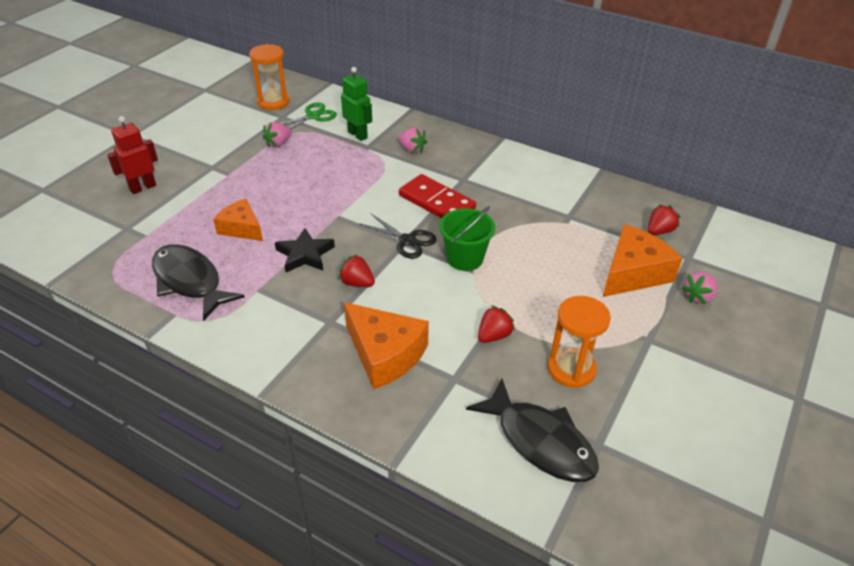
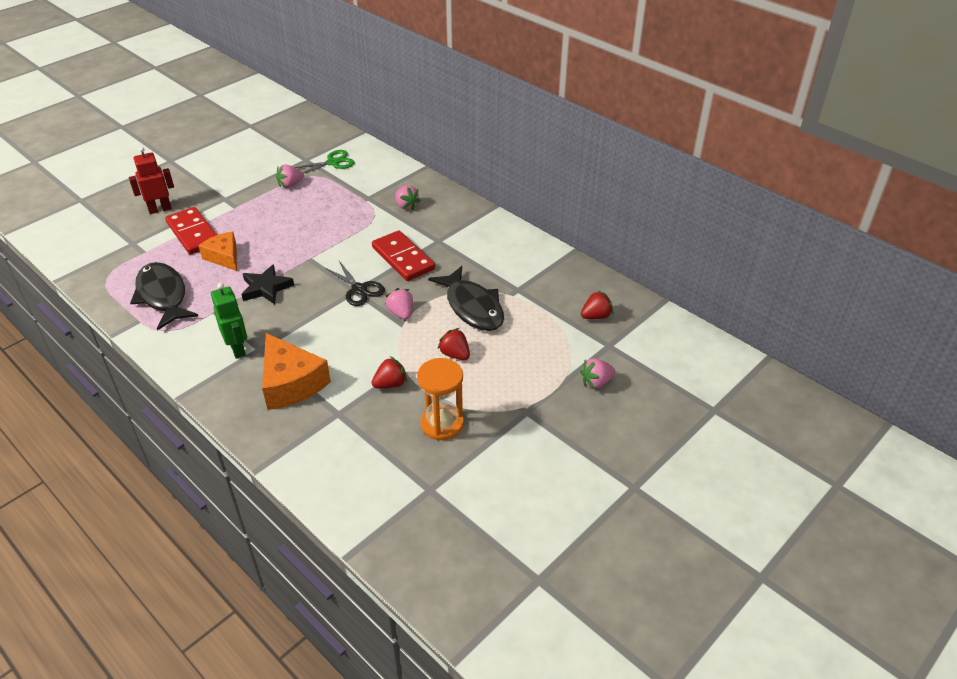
camera: 15 degrees right, 0 degrees up
orange hourglass [249,44,290,110] -> none
red strawberry [338,254,375,287] -> red strawberry moved to [437,328,470,360]
green robot [341,67,372,141] -> green robot moved to [211,282,247,359]
green bucket [439,206,495,271] -> pink strawberry [386,288,413,320]
black fish [466,379,599,482] -> black fish moved to [428,266,504,331]
orange cheese [603,224,683,297] -> none
none -> red domino [165,207,217,255]

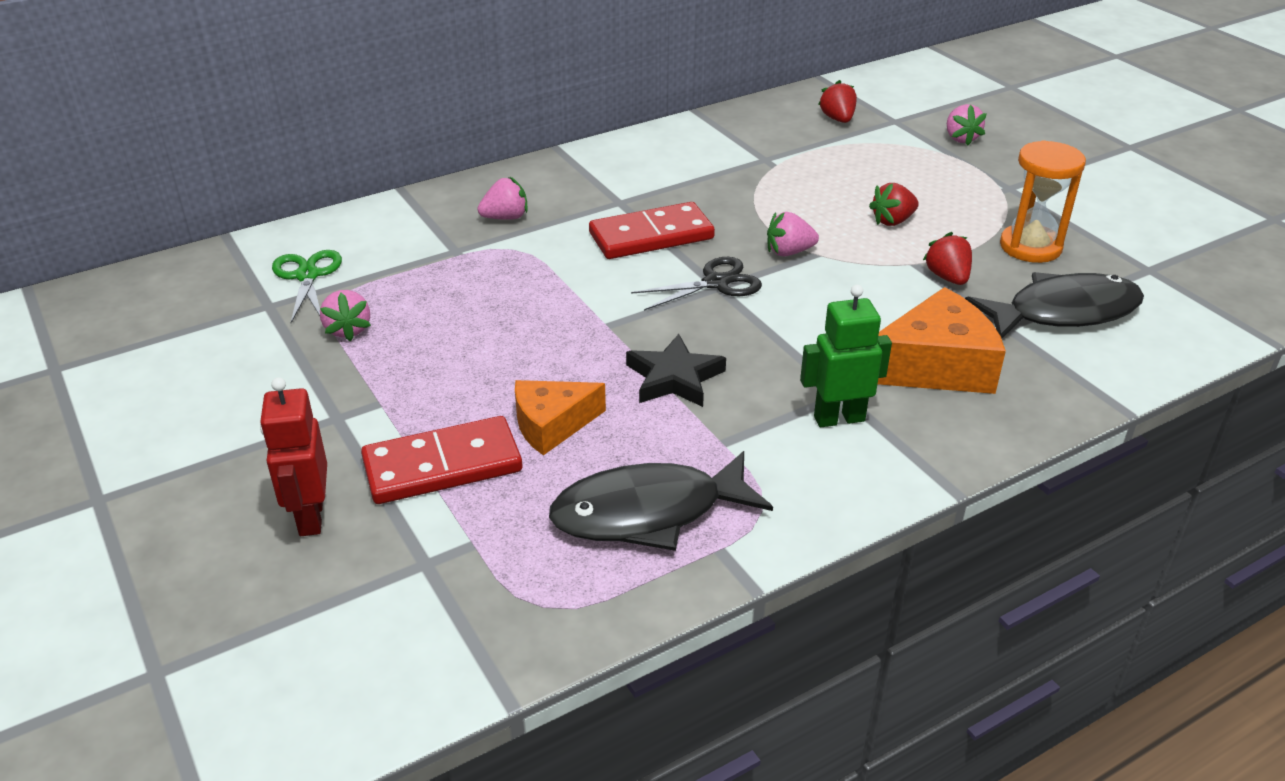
camera: 75 degrees left, 5 degrees down
black fish [428,266,504,331] -> black fish moved to [965,272,1144,339]

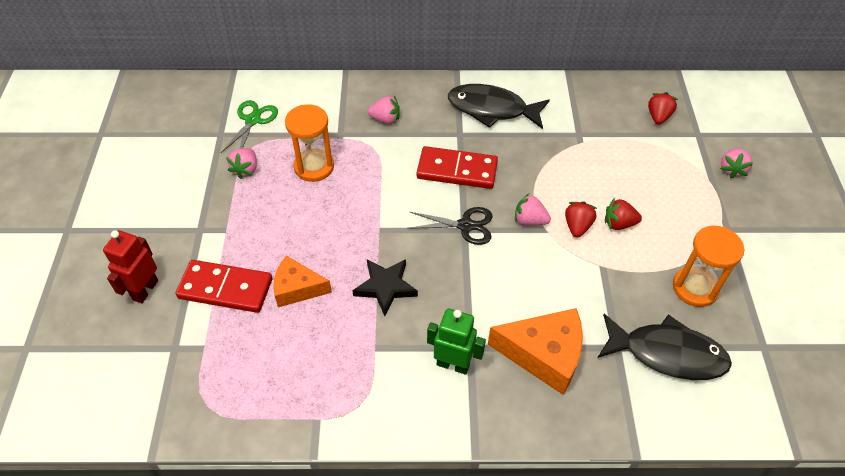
camera: 30 degrees right, 15 degrees up
black fish [549,451,773,551] -> black fish moved to [448,84,550,129]
red strawberry [923,232,972,285] -> red strawberry moved to [565,201,597,237]
none -> orange hourglass [285,104,334,182]

